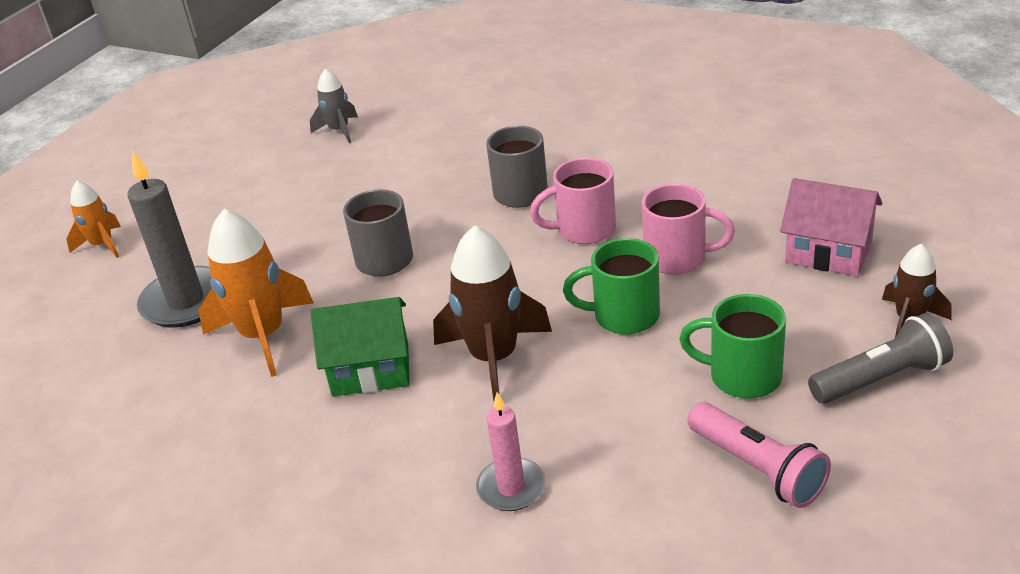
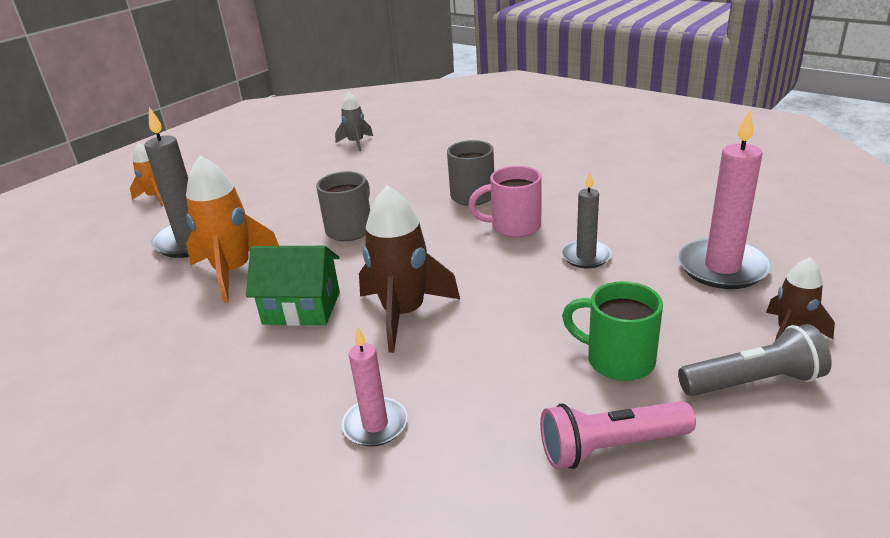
camera: 10 degrees right, 5 degrees down
green mug [563,238,660,334] -> none
pink mug [642,184,735,275] -> grey candle [561,172,612,268]
pink flashlight [687,402,831,508] -> pink flashlight turned 105 degrees clockwise [540,401,696,469]
pink house [780,178,882,276] -> pink candle [678,109,771,289]

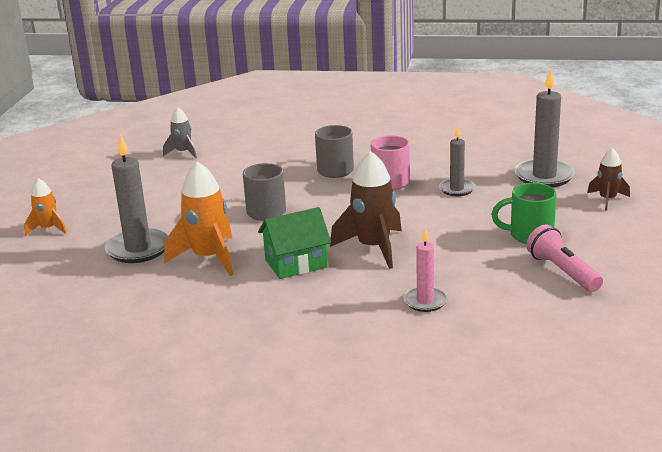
camera: 30 degrees left, 5 degrees down
pink flashlight [540,401,696,469] -> pink flashlight turned 105 degrees clockwise [526,225,603,292]
pink candle [678,109,771,289] -> grey candle [514,68,575,187]
grey flashlight [678,324,832,396] -> none

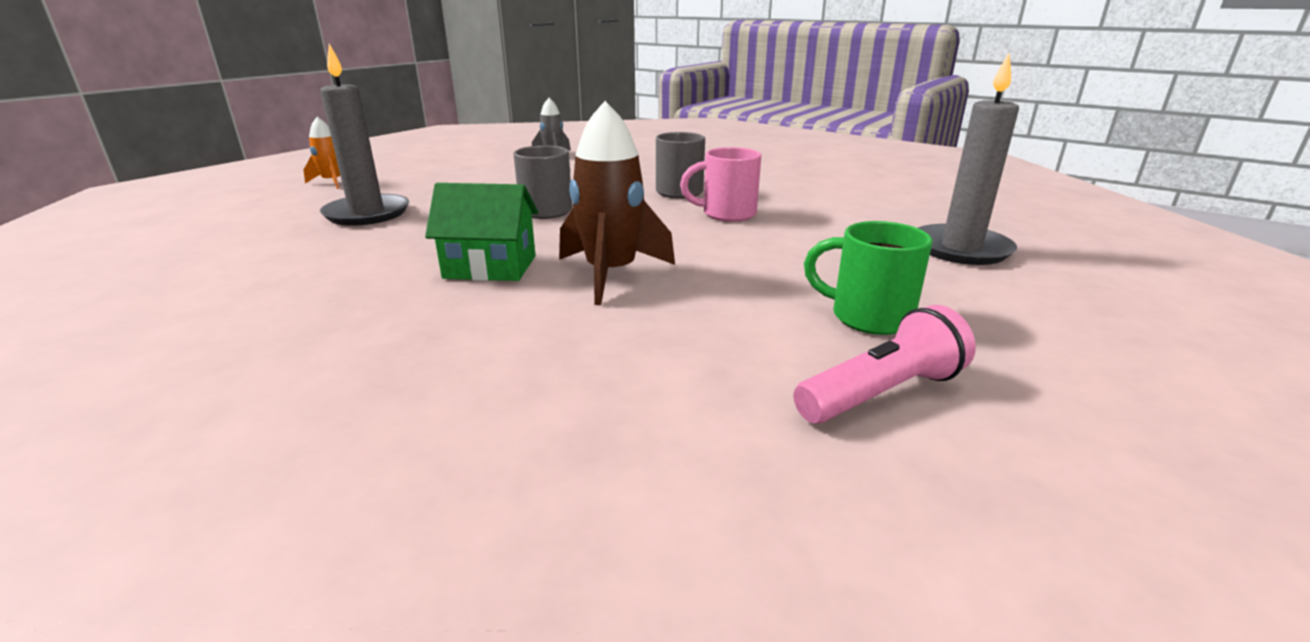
camera: 25 degrees right, 0 degrees up
orange rocket [164,161,233,276] -> none
pink candle [403,229,448,312] -> none
grey candle [439,126,475,196] -> none
pink flashlight [526,225,603,292] -> pink flashlight turned 60 degrees clockwise [793,305,976,424]
brown rocket [587,148,630,211] -> none

